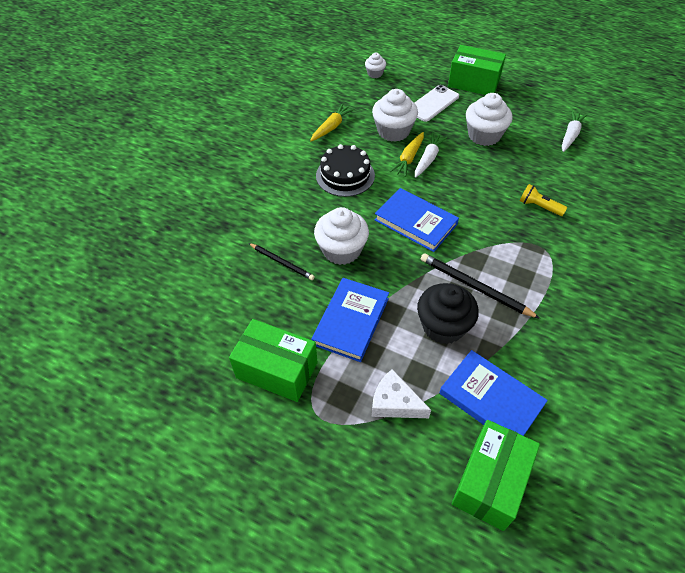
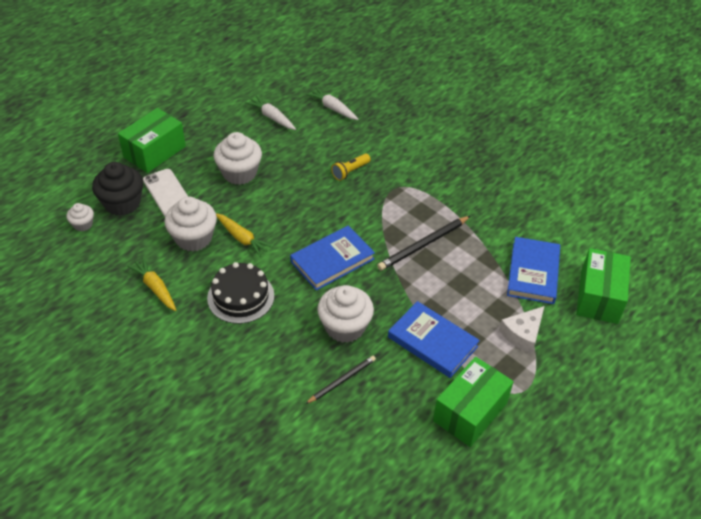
camera: 75 degrees left, 5 degrees down
white carrot [415,133,448,178] -> white carrot moved to [305,87,358,120]
black cupcake [417,283,479,344] -> black cupcake moved to [92,162,143,216]
blue book [439,350,548,436] -> blue book turned 45 degrees counterclockwise [507,237,560,304]
green box [452,420,540,531] -> green box turned 60 degrees clockwise [576,248,631,324]

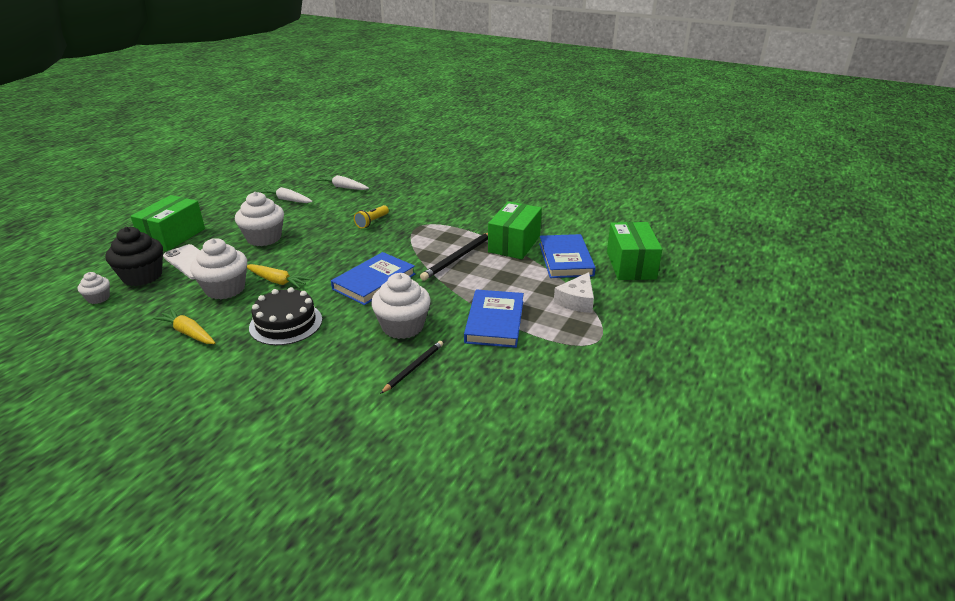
camera: 15 degrees left, 15 degrees down
blue book [388,301,480,378] -> blue book turned 75 degrees clockwise [464,289,524,348]
green box [433,357,514,447] -> green box moved to [488,201,542,259]

